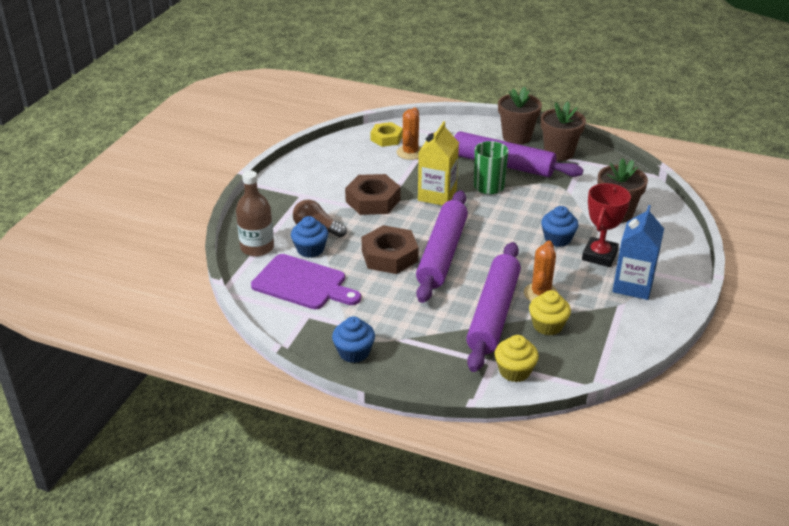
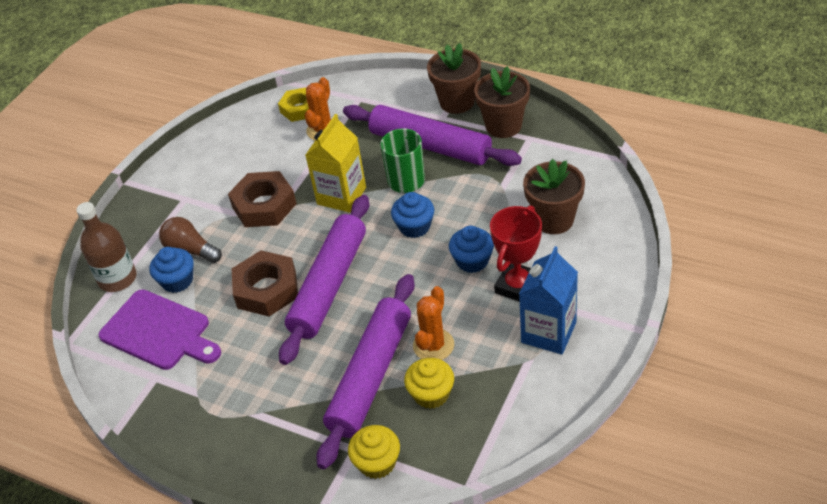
camera: 10 degrees right, 10 degrees up
blue cupcake [332,316,375,363] -> blue cupcake moved to [391,192,434,238]

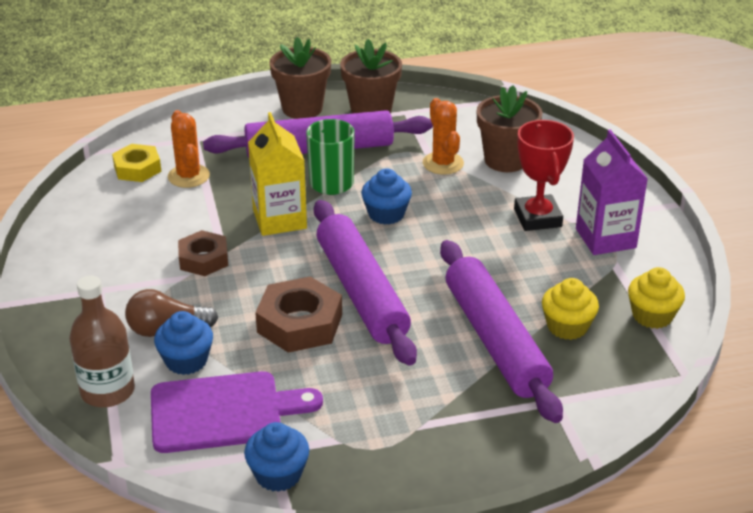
camera: 45 degrees left, 10 degrees down
brown nut [228,171,297,227] -> brown nut [178,230,228,276], size x0.66
yellow cupcake [348,425,400,479] -> yellow cupcake moved to [628,267,685,329]
orange cactus [413,286,454,360] -> orange cactus moved to [423,98,464,175]
blue cupcake [449,226,494,273] -> blue cupcake moved to [244,422,309,492]
blue carton [519,246,578,354] -> purple carton [576,129,648,255]

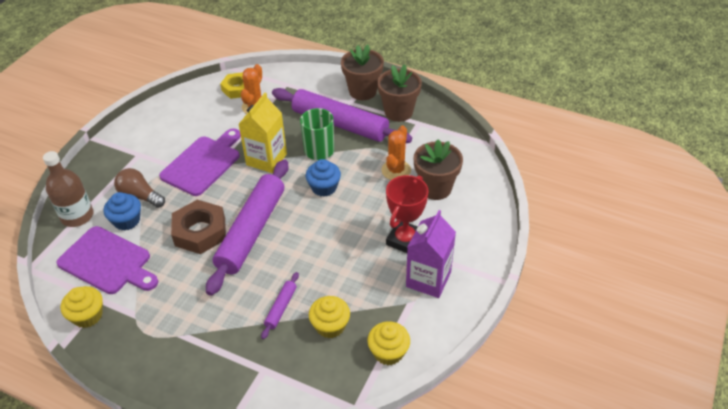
camera: 40 degrees right, 10 degrees up
brown nut [178,230,228,276] -> purple cutting board [159,128,241,196]
blue cupcake [244,422,309,492] -> yellow cupcake [60,286,103,328]
purple rolling pin [440,240,563,423] -> purple rolling pin [261,272,299,339], size x0.42

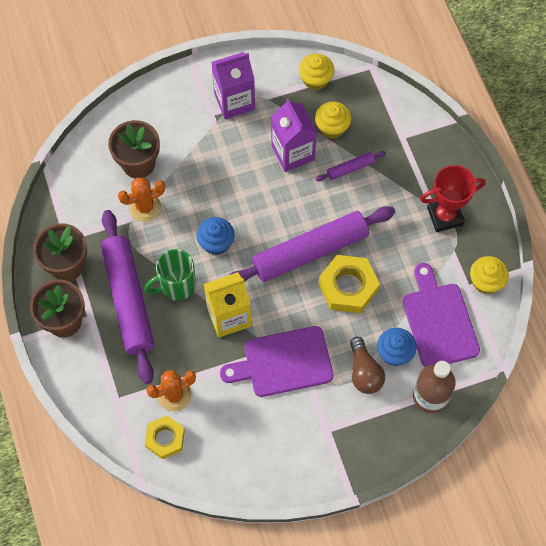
camera: 135 degrees left, 20 degrees up
brown nut [171,200,226,254] -> yellow nut [318,255,380,313]
red trophy [386,175,429,253] -> red trophy moved to [420,165,486,232]
none -> purple carton [271,98,317,172]

